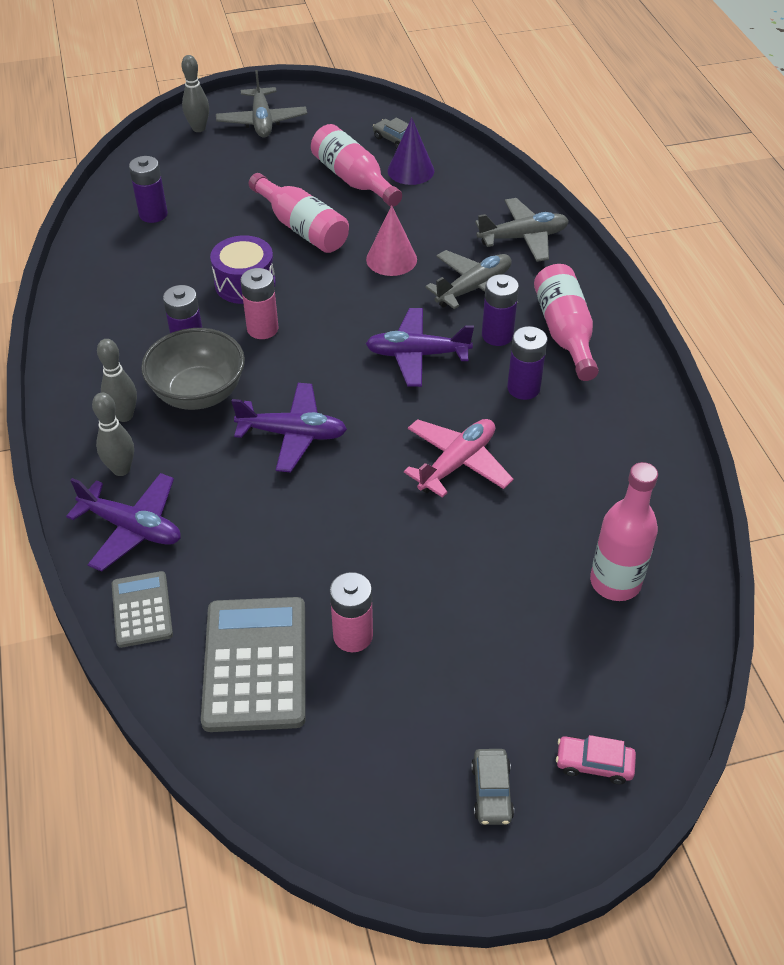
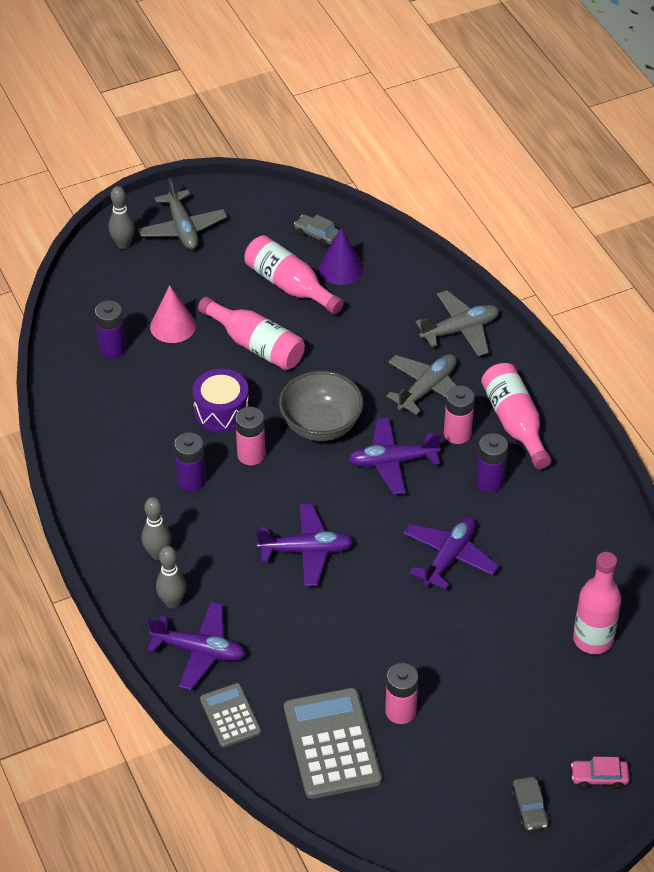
camera: 10 degrees left, 0 degrees up
grey bowl [141,328,245,410] -> grey bowl moved to [279,371,363,441]
pink cone [366,205,417,276] -> pink cone moved to [150,285,196,343]
pink plane [404,419,513,498] -> purple plane [403,517,499,590]
purple battery [482,274,519,346] -> pink battery [444,386,475,444]

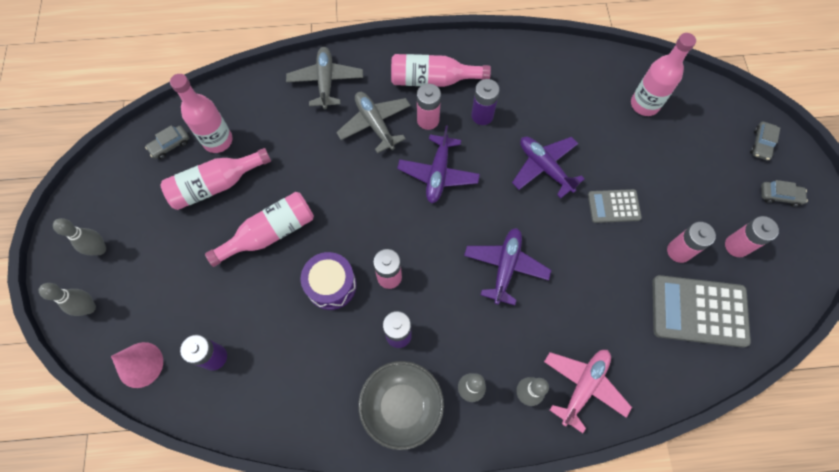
camera: 70 degrees left, 20 degrees up
grey plane [138,178,227,249] -> grey bowling pin [53,218,106,255]
purple plane [147,602,246,690] -> pink plane [544,350,632,433]
pink cone [150,285,196,343] -> pink cone moved to [111,342,163,388]
grey calculator [200,683,261,747] -> grey calculator moved to [588,189,642,223]
grey bowl [279,371,363,441] -> grey bowl moved to [358,361,444,450]
purple cone [319,227,363,285] -> pink bottle [170,74,233,153]
pink car [571,757,629,789] -> grey car [750,122,780,160]
none -> pink battery [725,216,779,257]

